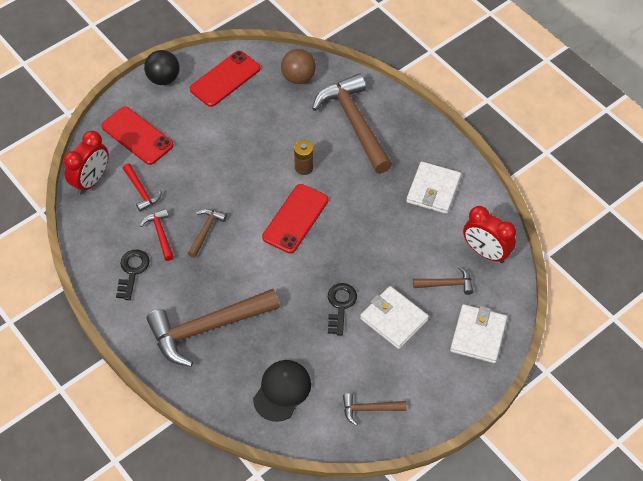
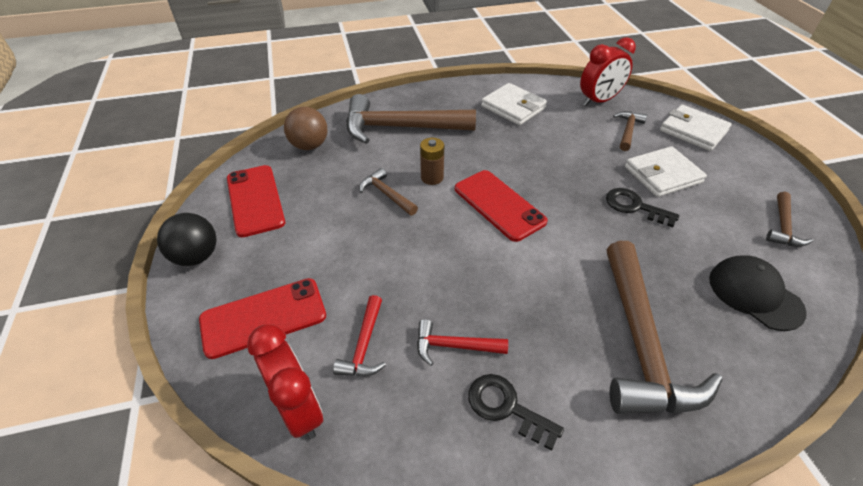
camera: 65 degrees left, 10 degrees down
red hammer [123,163,162,212] -> red hammer turned 105 degrees clockwise [333,295,386,376]
brown hammer [188,209,227,258] -> brown hammer moved to [359,168,418,216]

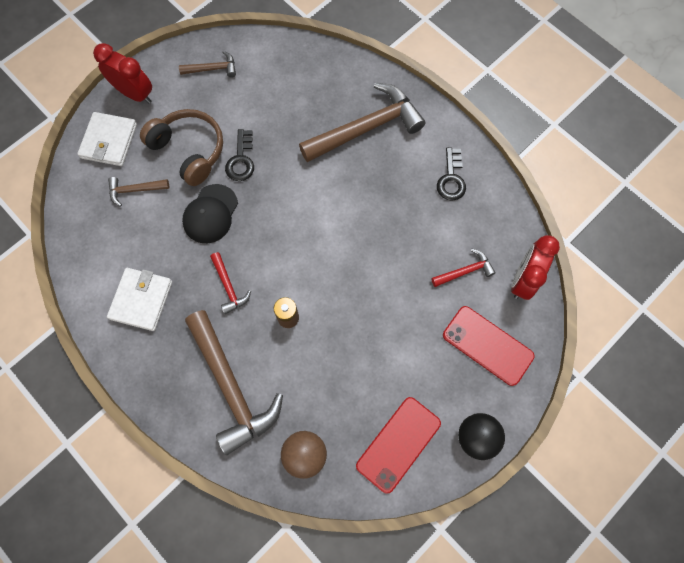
camera: 120 degrees left, 25 degrees up
brown hammer [359,168,418,216] -> none
red hammer [417,319,508,366] -> red hammer moved to [210,252,251,314]
red phone [455,170,548,242] -> none
red clock [580,37,636,106] -> red clock moved to [93,43,152,103]
white wallet [625,146,707,197] -> brown headphones [140,109,223,186]
black cap [709,255,807,331] -> black cap moved to [182,184,238,243]

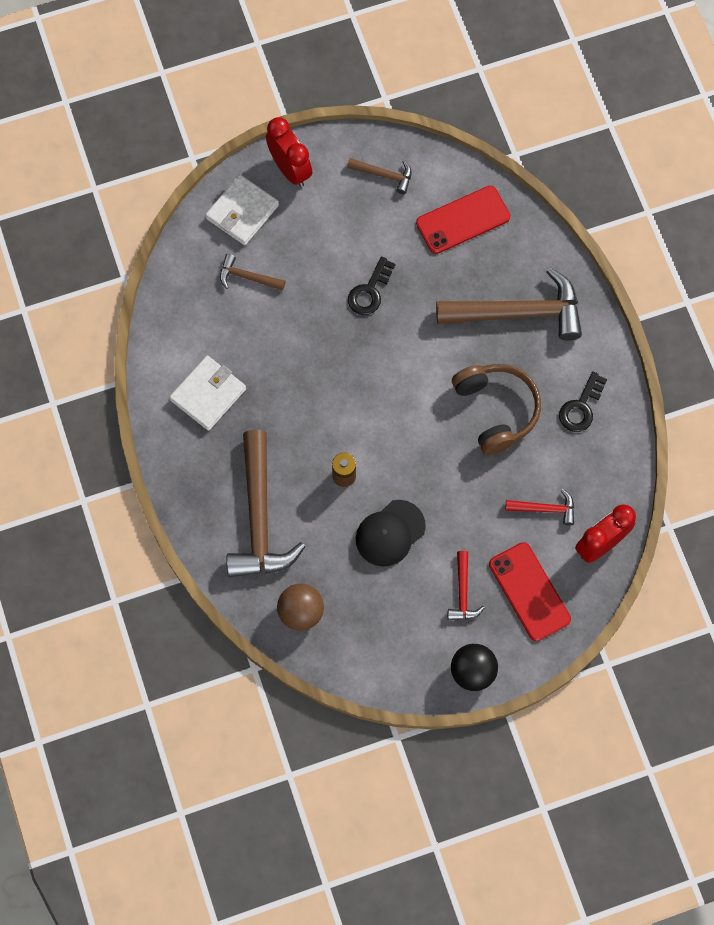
camera: 25 degrees right, 0 degrees up
brown headphones [140,109,223,186] -> brown headphones moved to [452,364,541,455]
black cap [182,184,238,243] -> black cap moved to [356,500,426,567]
red hammer [210,252,251,314] -> red hammer moved to [448,551,485,620]
red phone [356,397,441,494] -> red phone moved to [416,186,510,254]

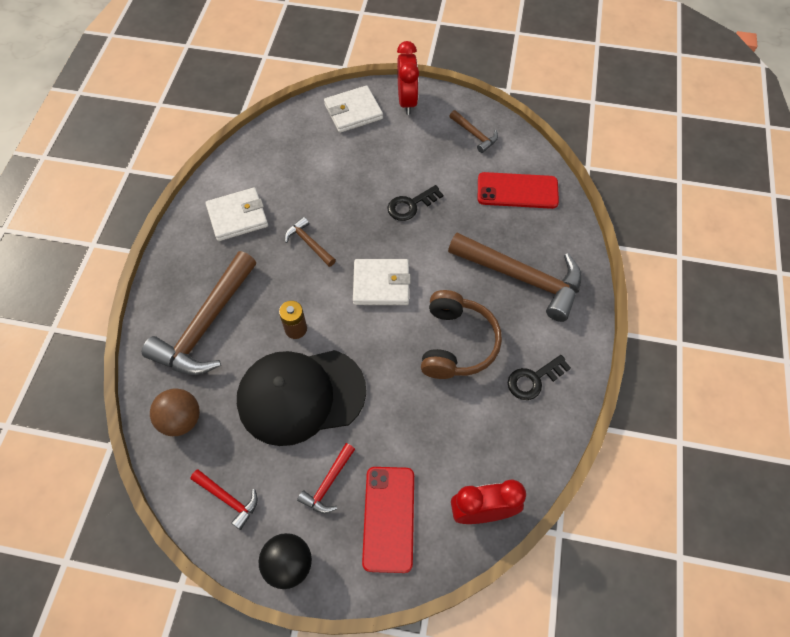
camera: 30 degrees right, 10 degrees down
brown hammer [220,254,286,291] -> brown hammer moved to [285,217,336,267]
black cap [356,500,426,567] -> black cap [237,350,366,446], size x1.73
red hammer [505,489,574,526] -> red hammer moved to [190,470,258,530]
none -> white wallet [353,259,411,305]

